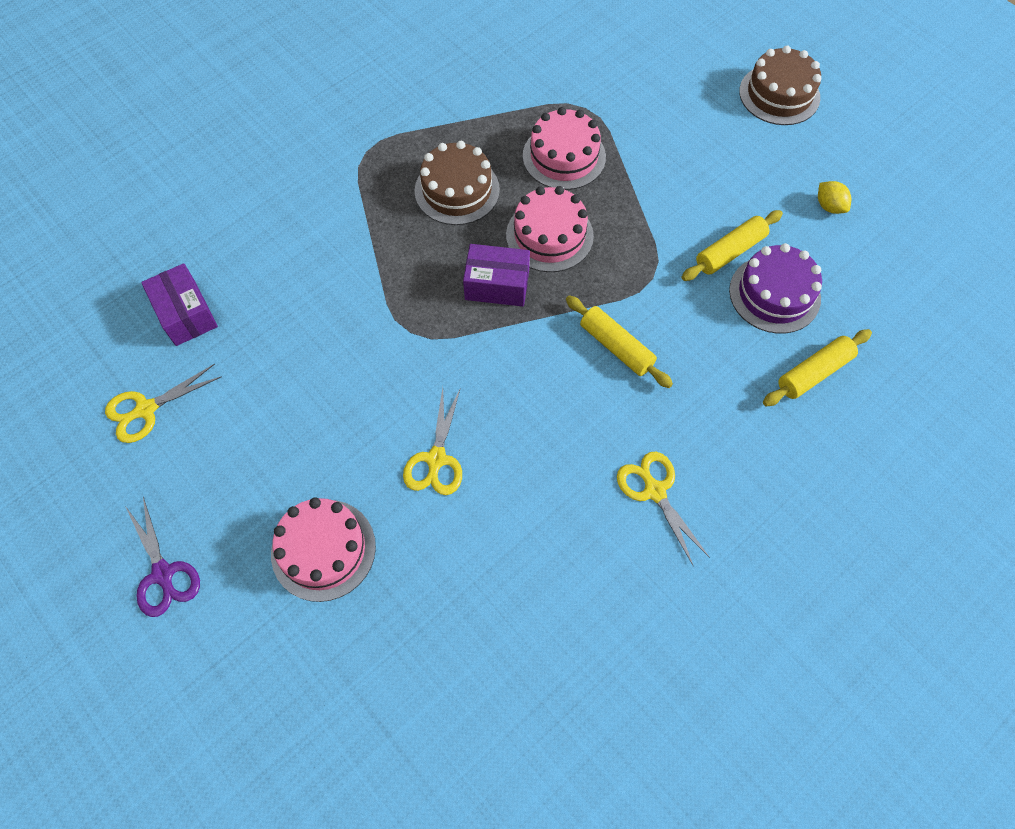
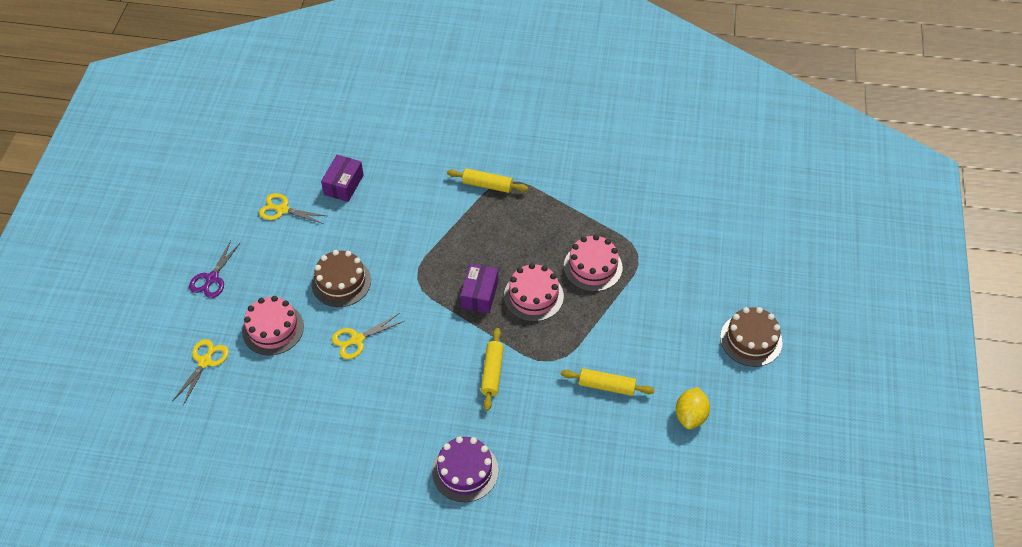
camera: 50 degrees right, 10 degrees down
brown cake [415,141,500,225] -> brown cake moved to [311,250,371,307]
purple box [463,244,530,307] -> purple box turned 45 degrees clockwise [460,264,498,313]
yellow scissors [617,452,710,567] -> yellow scissors moved to [173,339,229,406]
purple cake [729,243,822,334] -> purple cake moved to [432,436,499,502]
yellow rolling pin [763,329,872,406] -> yellow rolling pin moved to [447,168,528,193]
yellow lemon [818,181,851,214] -> yellow lemon [676,387,710,429], size x1.55

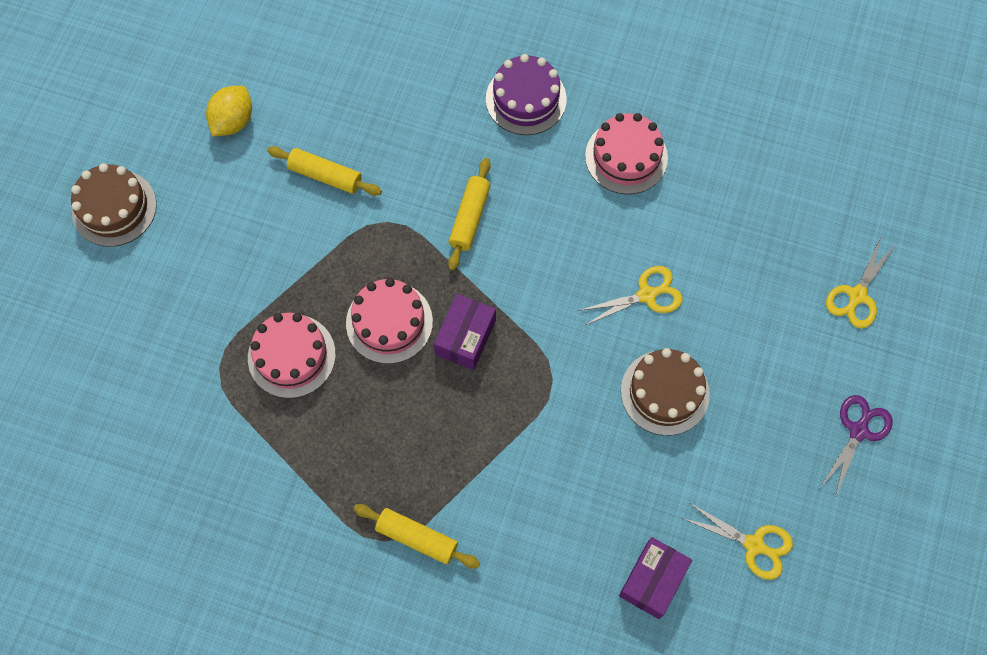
camera: 170 degrees left, 15 degrees up
pink cake [242,296,304,355] -> pink cake moved to [585,113,668,195]

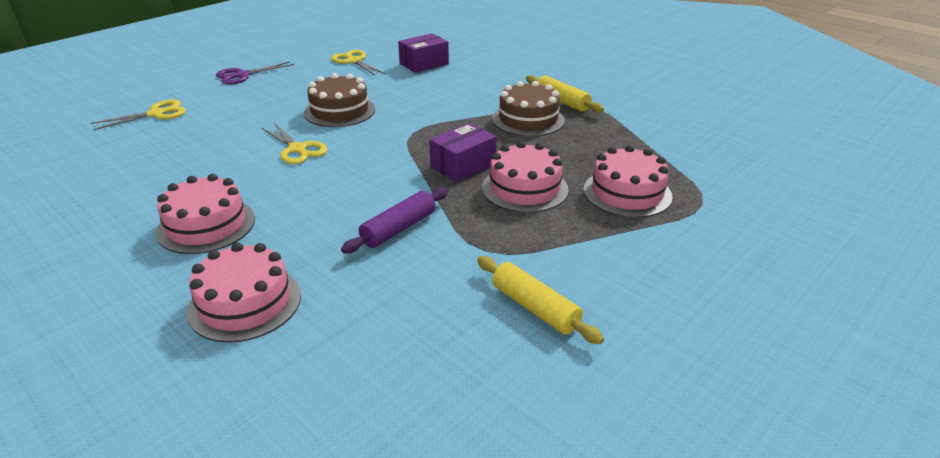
camera: 155 degrees left, 35 degrees down
brown cake [71,163,157,247] -> brown cake moved to [492,81,565,137]
yellow lemon [206,86,252,136] -> none
yellow rolling pin [448,158,491,271] -> purple rolling pin [341,187,448,254]
purple cake [486,54,567,135] -> pink cake [187,242,301,343]
yellow scissors [579,266,683,325] -> yellow scissors turned 135 degrees counterclockwise [261,123,328,164]

